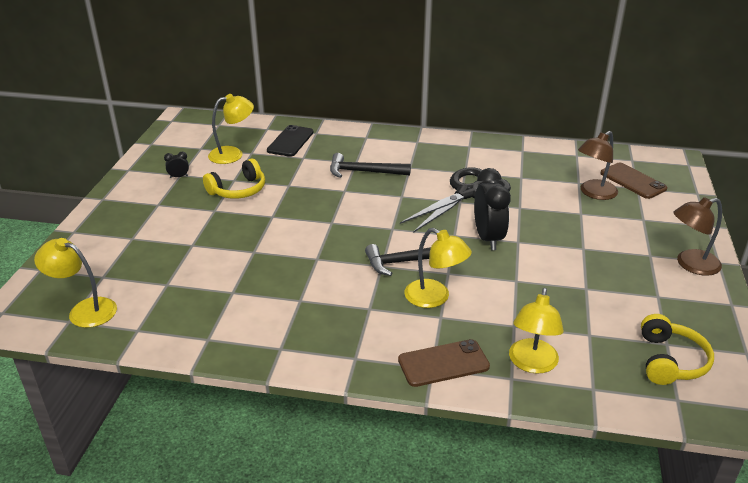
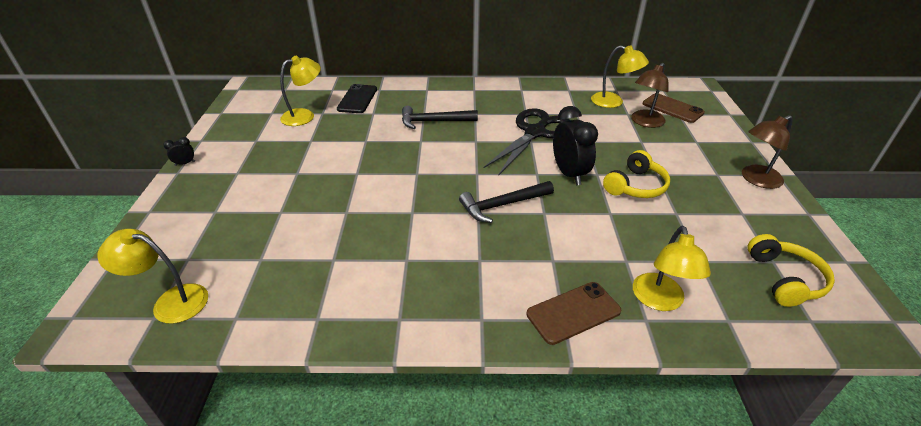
camera: 10 degrees left, 5 degrees up
black clock [164,152,189,178] -> black clock moved to [163,137,195,166]
yellow headphones [203,159,265,199] -> yellow headphones moved to [603,150,670,198]
yellow lamp [405,228,472,308] -> yellow lamp moved to [591,45,649,108]

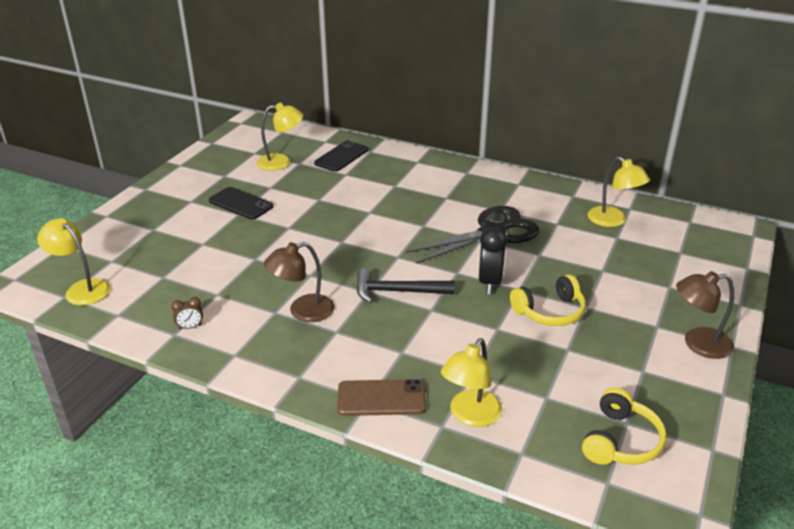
camera: 25 degrees right, 5 degrees down
black clock [163,137,195,166] -> none
black hammer [402,106,478,129] -> none
brown lamp [631,63,669,128] -> brown lamp moved to [264,242,335,322]
brown phone [642,93,705,123] -> none
none -> brown clock [171,297,203,330]
none -> black phone [209,187,274,220]

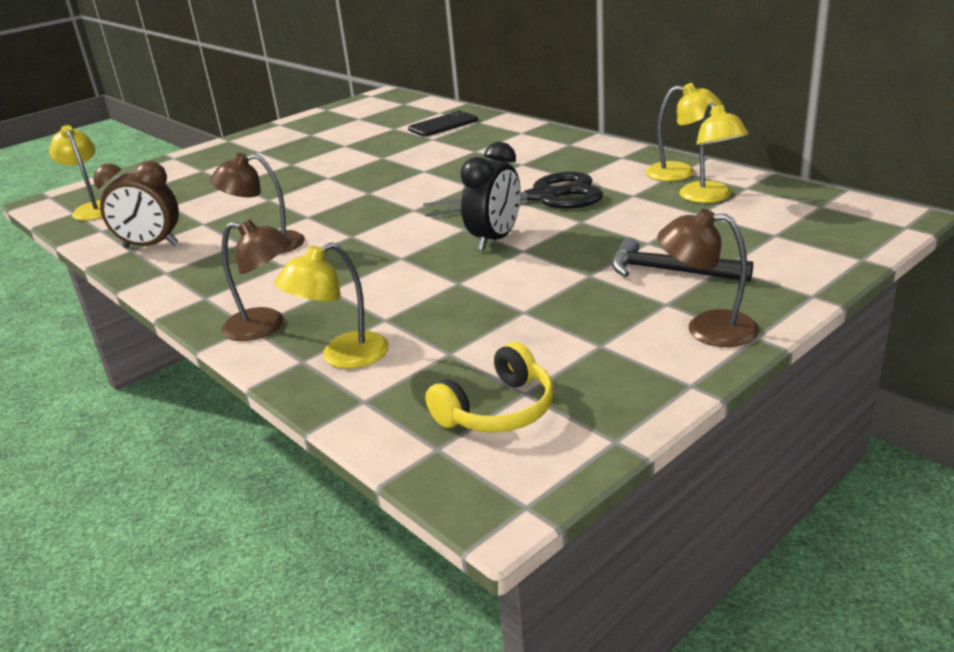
camera: 25 degrees right, 5 degrees down
brown clock [171,297,203,330] -> brown clock [93,161,179,248], size x2.26
black phone [209,187,274,220] -> none
yellow lamp [257,103,303,171] -> yellow lamp moved to [645,83,722,181]
brown phone [337,379,426,416] -> brown lamp [221,219,293,341]
black hammer [356,268,454,303] -> black hammer moved to [612,237,753,282]
yellow headphones [510,274,586,326] -> none

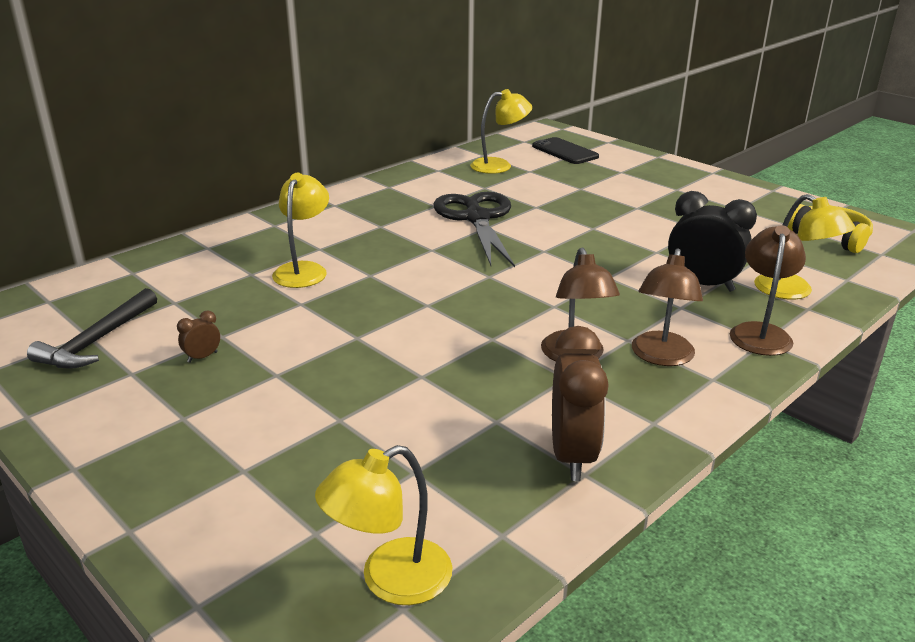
camera: 95 degrees left, 0 degrees up
black phone [408,110,478,136] -> black phone moved to [532,137,599,164]
black clock [460,142,521,251] -> black clock moved to [668,191,757,292]
black hammer [612,237,753,282] -> black hammer moved to [27,288,157,369]
yellow lamp [645,83,722,181] -> yellow lamp moved to [272,173,329,288]
brown lamp [658,209,759,347] -> brown lamp moved to [632,248,703,366]
none -> brown clock [177,311,220,363]

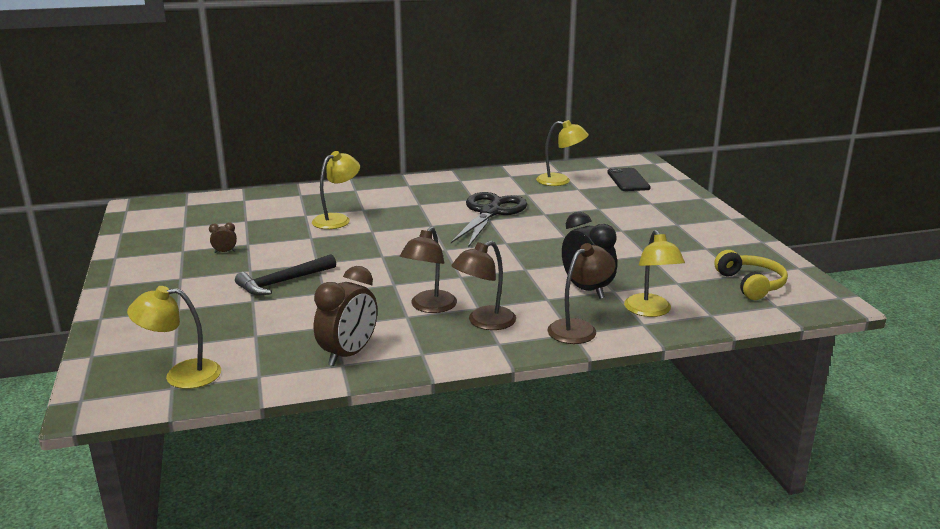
camera: 30 degrees right, 5 degrees down
black hammer [27,288,157,369] -> black hammer moved to [235,254,336,295]

